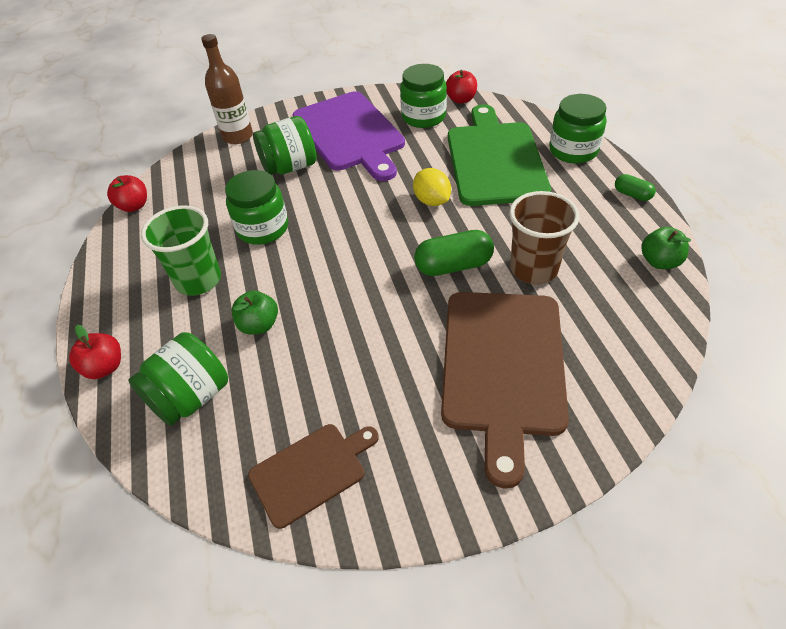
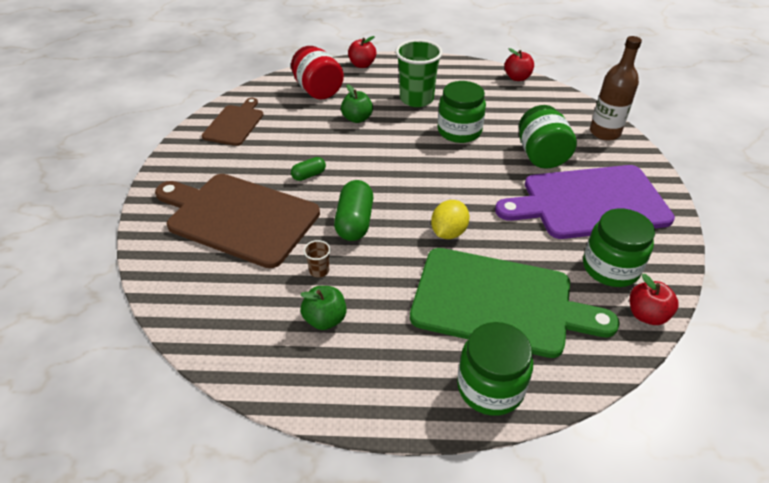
camera: 105 degrees right, 5 degrees down
green jar [128,332,228,426] -> red jar [291,46,344,99]
brown cutting board [248,424,379,529] -> brown cutting board turned 150 degrees counterclockwise [201,98,264,146]
yellow lemon [413,168,451,206] -> yellow lemon turned 45 degrees counterclockwise [431,200,470,239]
brown cup [509,191,579,284] -> brown cup [303,240,331,278], size x0.43
green capsule [615,174,656,201] -> green capsule moved to [291,157,326,181]
green apple [641,227,691,269] -> green apple moved to [300,286,347,330]

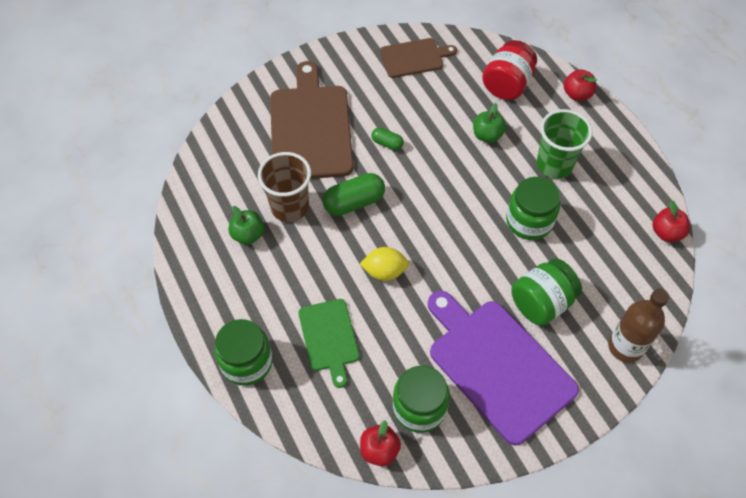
camera: 60 degrees right, 15 degrees up
brown cup [303,240,331,278] -> brown cup [258,152,311,222], size x2.33
green cutting board [410,248,620,358] -> green cutting board [298,299,359,388], size x0.55

